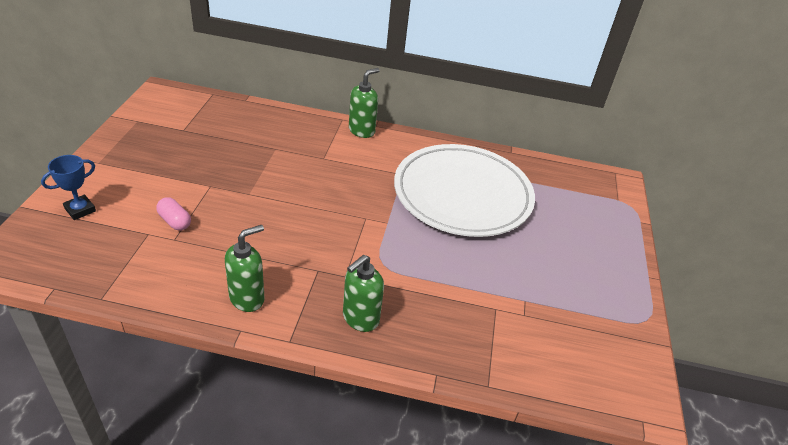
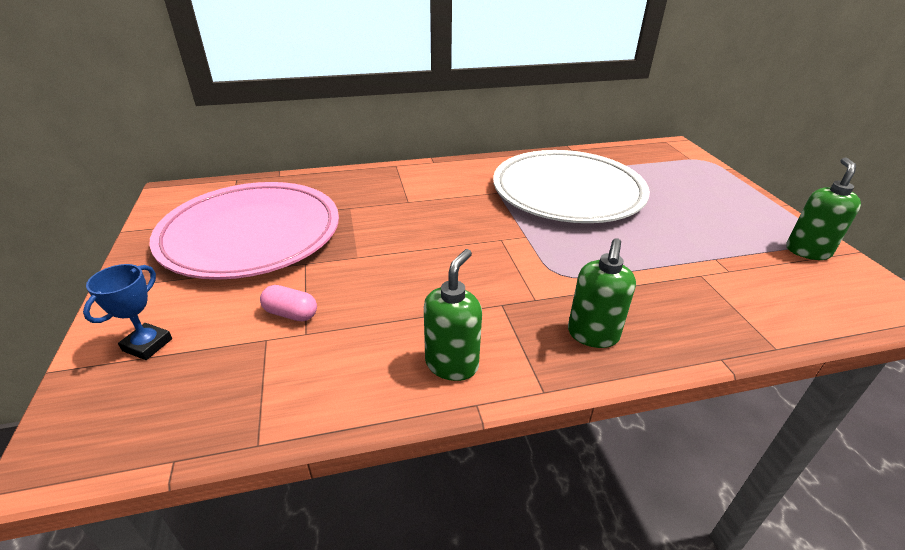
camera: 20 degrees left, 5 degrees down
green soap dispenser [349,68,380,138] -> green soap dispenser moved to [786,157,861,260]
none -> pink plate [149,182,339,280]

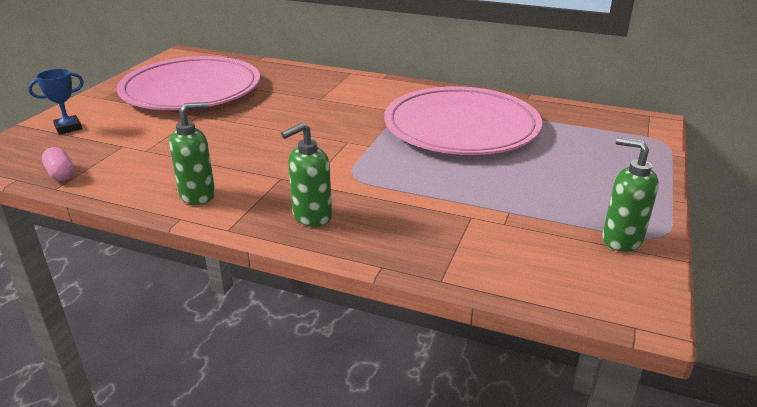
camera: 35 degrees right, 5 degrees down
pink capsule [260,285,317,322] -> pink capsule moved to [42,147,74,181]
white plate [493,150,650,223] -> pink plate [384,86,543,155]
green soap dispenser [786,157,861,260] -> green soap dispenser turned 105 degrees counterclockwise [602,137,659,252]

